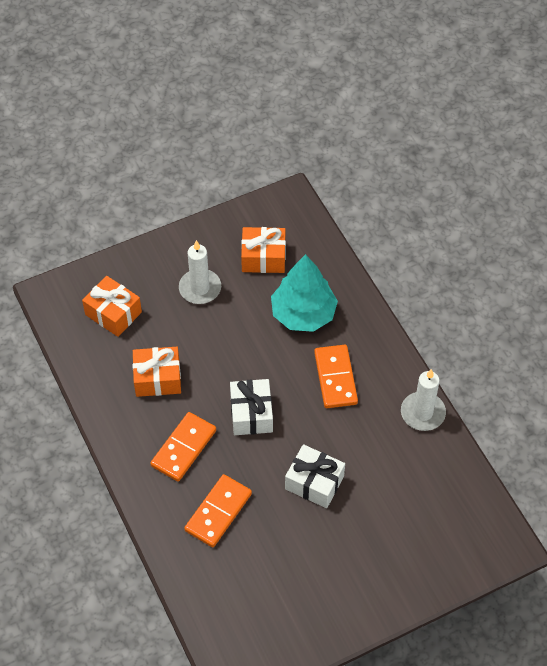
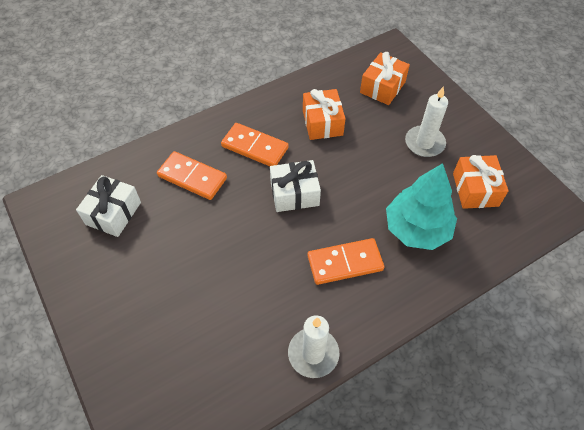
camera: 85 degrees right, 0 degrees up
white gift [285,444,345,508] -> white gift moved to [76,175,141,237]

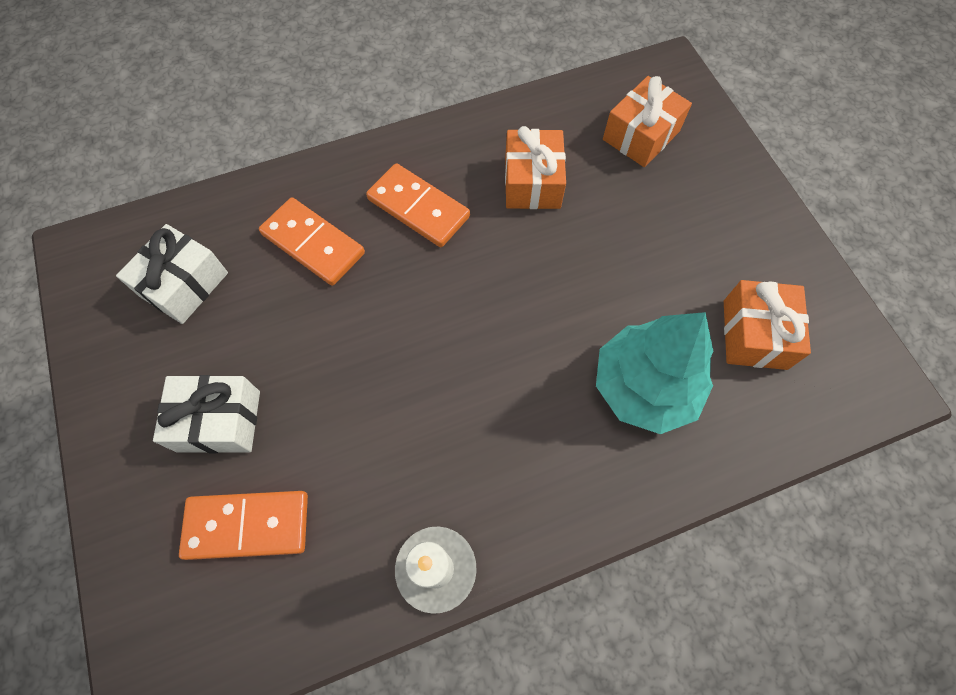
camera: 10 degrees right, 10 degrees up
white gift [270,160,321,212] -> white gift moved to [153,375,260,453]
orange domino [307,238,384,285] -> orange domino moved to [179,491,308,560]
white candle [405,86,448,157] -> none

